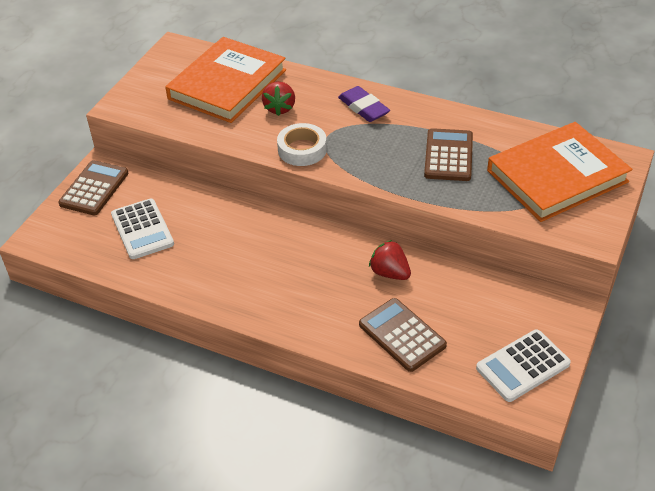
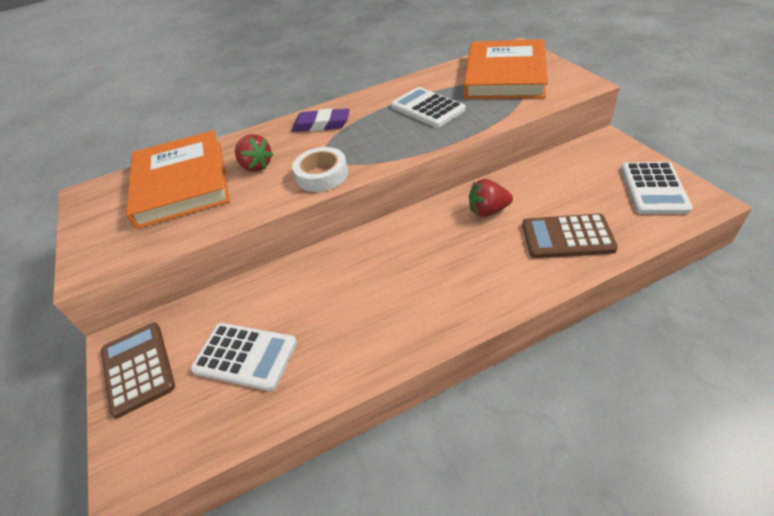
camera: 45 degrees left, 0 degrees up
brown calculator [424,128,473,181] -> white calculator [391,87,466,128]

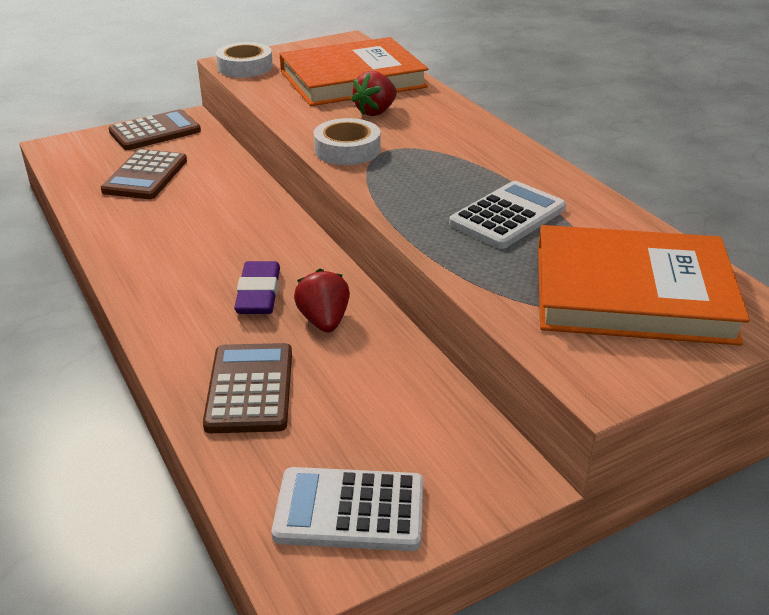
camera: 80 degrees right, 10 degrees down
white calculator [191,323,297,391] -> brown calculator [101,149,187,199]
purple eraser [292,108,350,132] -> purple eraser moved to [234,261,280,314]
none -> white tape [216,42,273,78]

